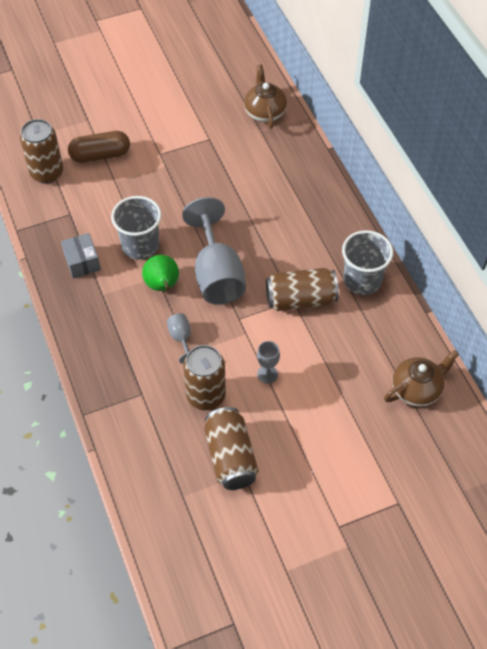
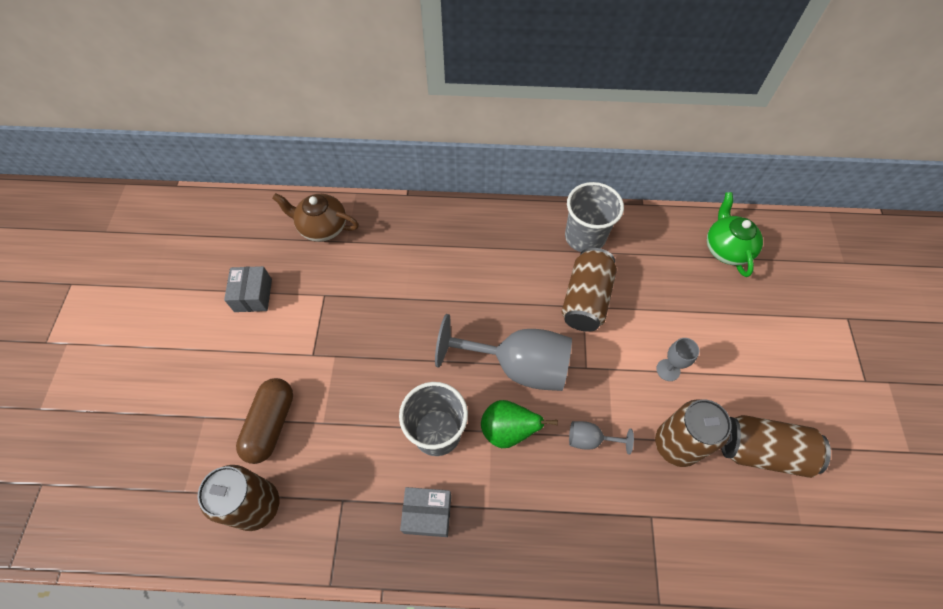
camera: 65 degrees left, 5 degrees up
brown teapot [384,350,459,406] -> green teapot [707,192,763,277]
none -> grey box [224,266,272,312]

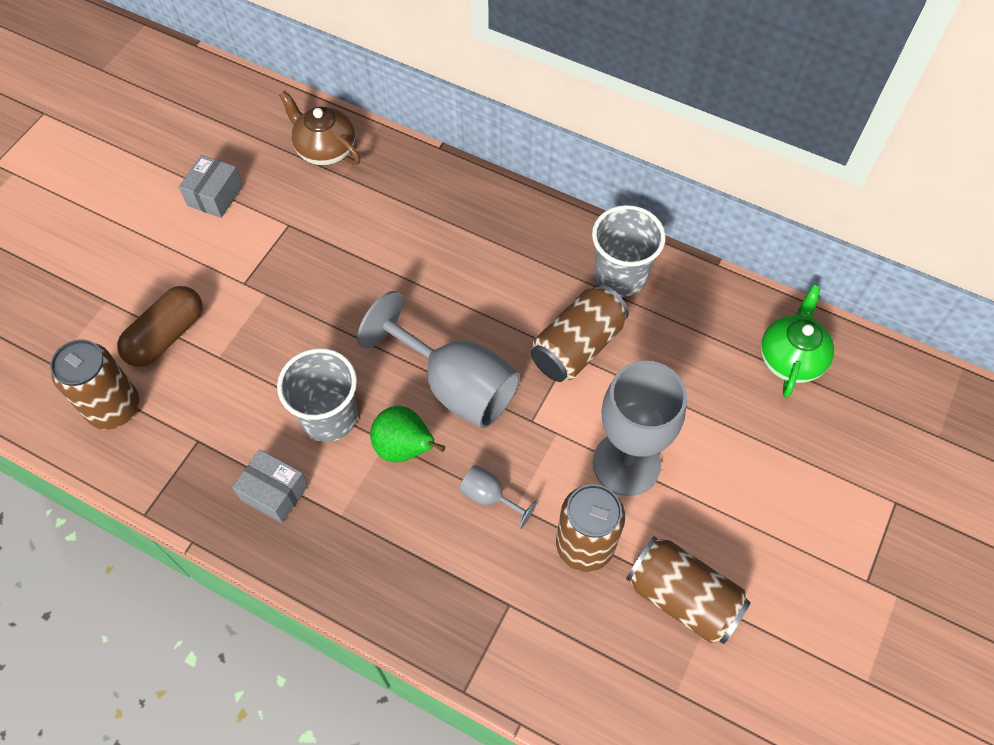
camera: 25 degrees right, 0 degrees up
grey goblet [656,338,699,381] -> grey goblet [593,361,687,496], size x2.25

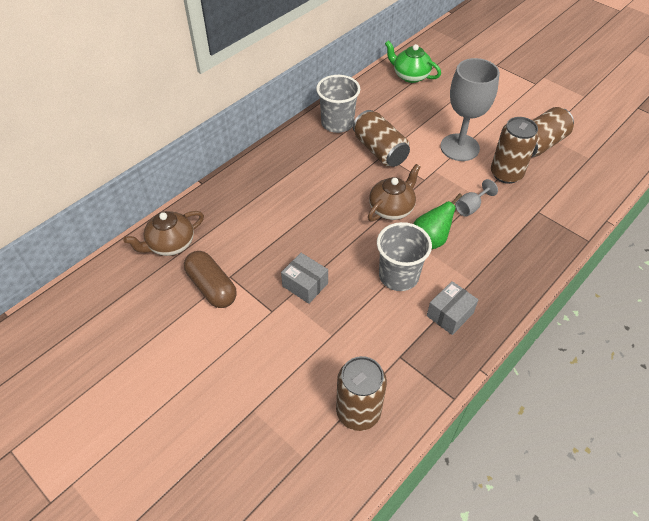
camera: 75 degrees left, 10 degrees down
brown capsule [117,286,203,367] -> brown capsule moved to [184,251,237,308]
grey box [179,155,243,218] -> grey box moved to [281,253,328,304]
grey goblet [357,291,520,429] -> brown teapot [368,164,420,221]

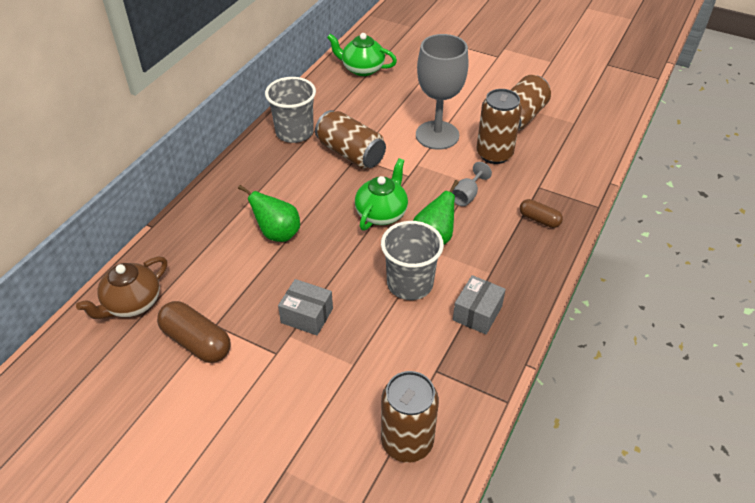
camera: 15 degrees left, 5 degrees down
brown teapot [368,164,420,221] -> green teapot [355,158,408,230]
none -> green pear [238,185,300,242]
none -> brown capsule [520,199,563,228]

